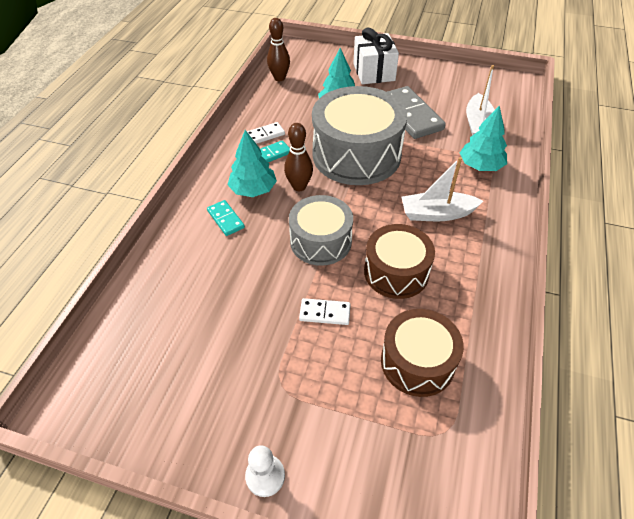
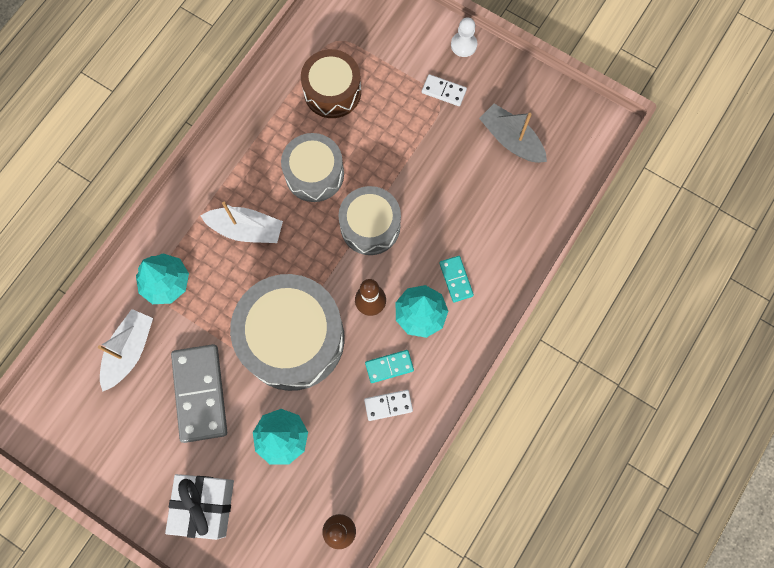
camera: 165 degrees left, 25 degrees up
white domino [299,298,351,325] -> white domino moved to [422,74,467,106]
brown drum [364,224,435,299] -> grey drum [281,133,344,202]
none -> grey boat [479,104,547,163]

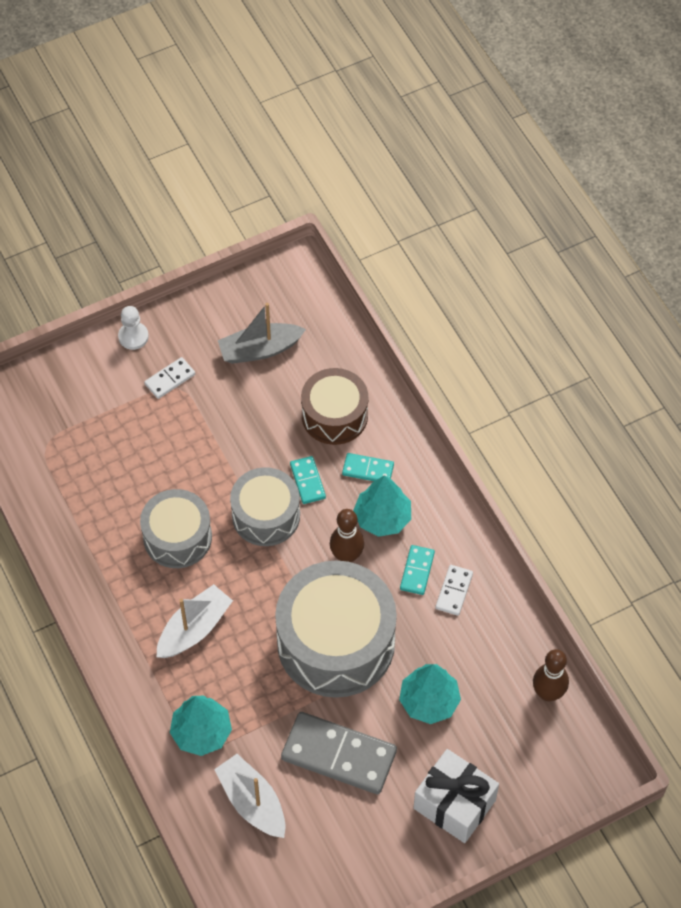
camera: 60 degrees left, 15 degrees down
brown drum [301,49,361,118] -> brown drum moved to [301,368,368,445]
none -> turquoise domino [290,456,326,504]

